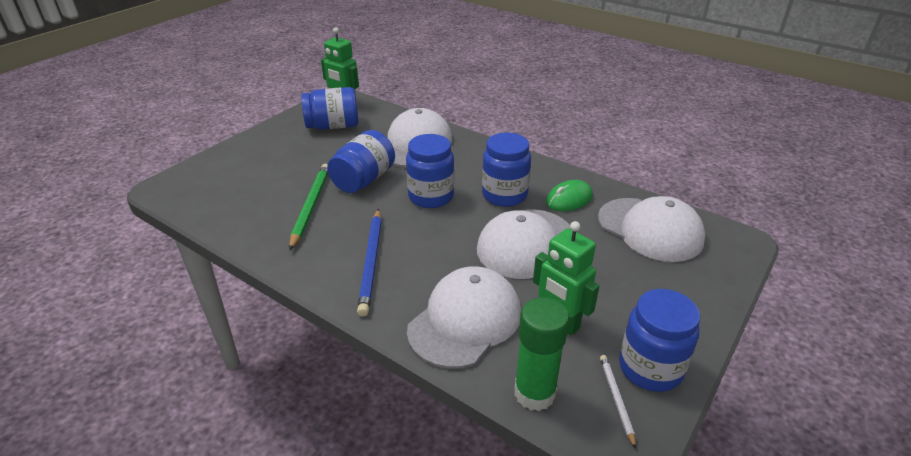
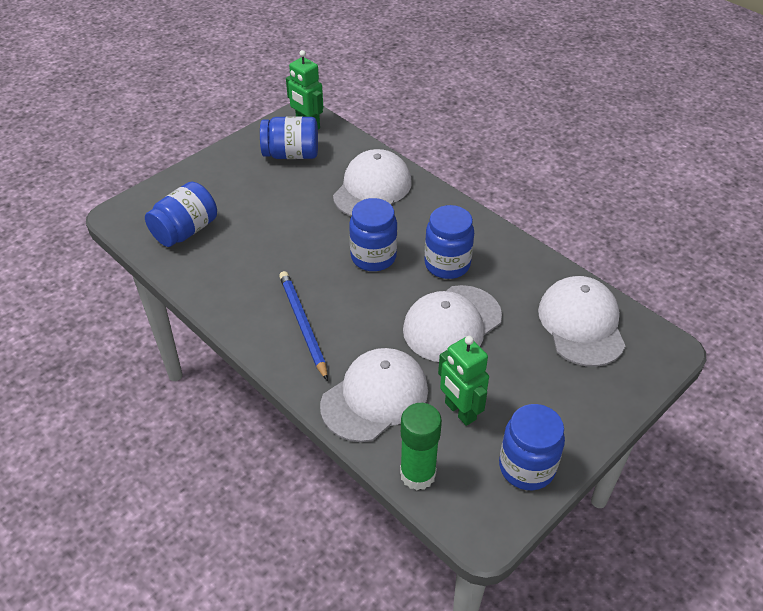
camera: 10 degrees right, 10 degrees up
green pencil [289,164,328,250] -> none
blue jar [327,130,395,193] -> blue jar moved to [145,182,217,247]
blue pencil [357,209,382,316] -> blue pencil turned 150 degrees clockwise [279,271,328,381]
green mouse [546,180,593,211] -> none
white cap [598,196,705,262] -> white cap turned 150 degrees counterclockwise [538,276,625,367]
white pencil [600,355,636,449] -> none

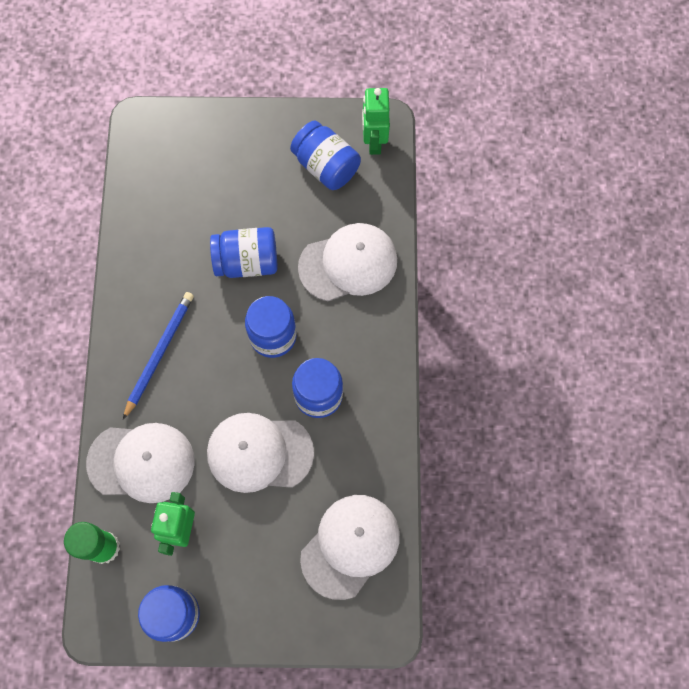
camera: 45 degrees right, 25 degrees up
blue jar [145,182,217,247] -> blue jar moved to [210,227,278,278]

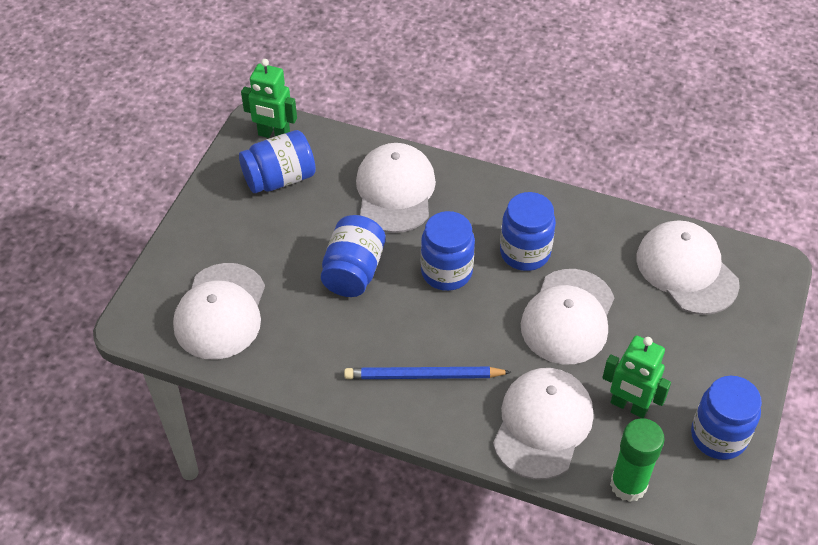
camera: 70 degrees left, 20 degrees down
blue pencil [123,292,194,420] -> blue pencil turned 45 degrees counterclockwise [344,367,511,379]
none -> white cap [173,263,265,360]

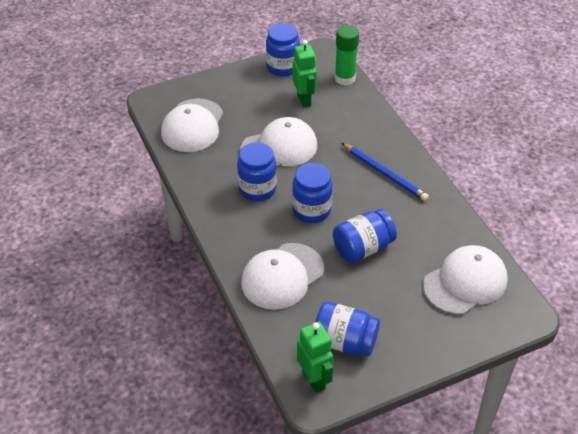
camera: 135 degrees left, 5 degrees down
white cap [493,368,593,480] -> none

